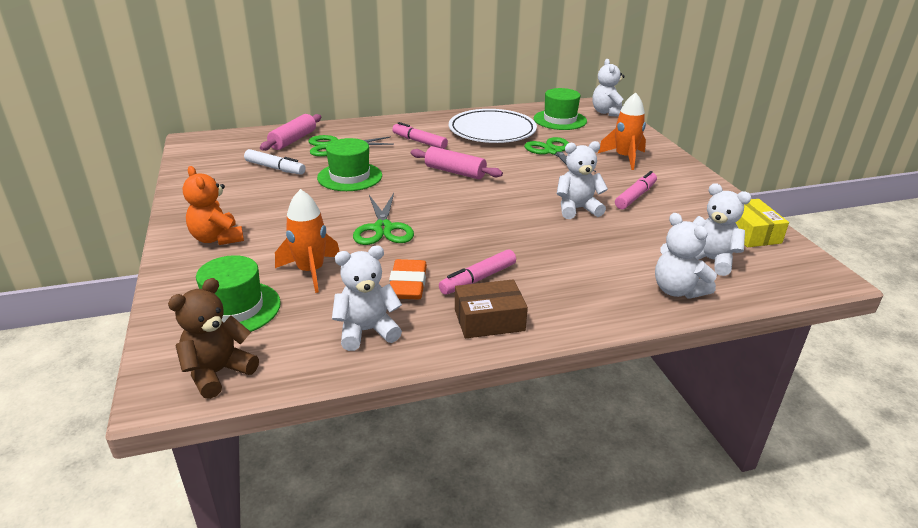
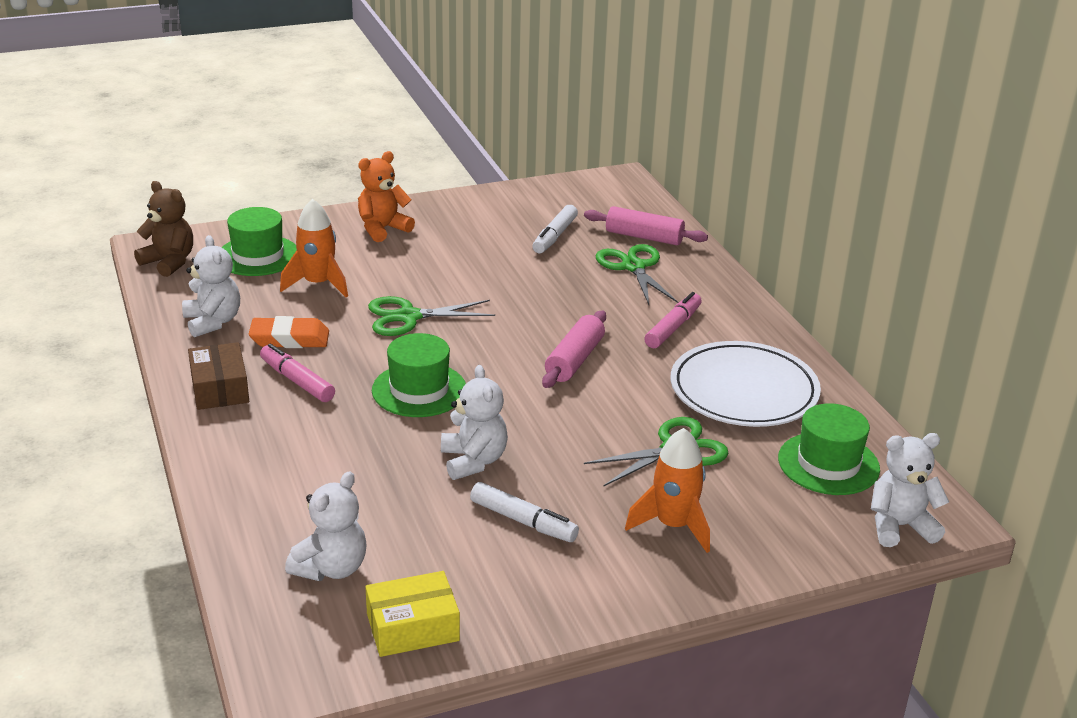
camera: 85 degrees right, 0 degrees up
green hat [317,138,382,191] -> green hat moved to [372,333,466,417]
pink marker [615,171,657,209] -> white marker [470,482,579,542]
white teddy bear [655,213,717,299] -> none

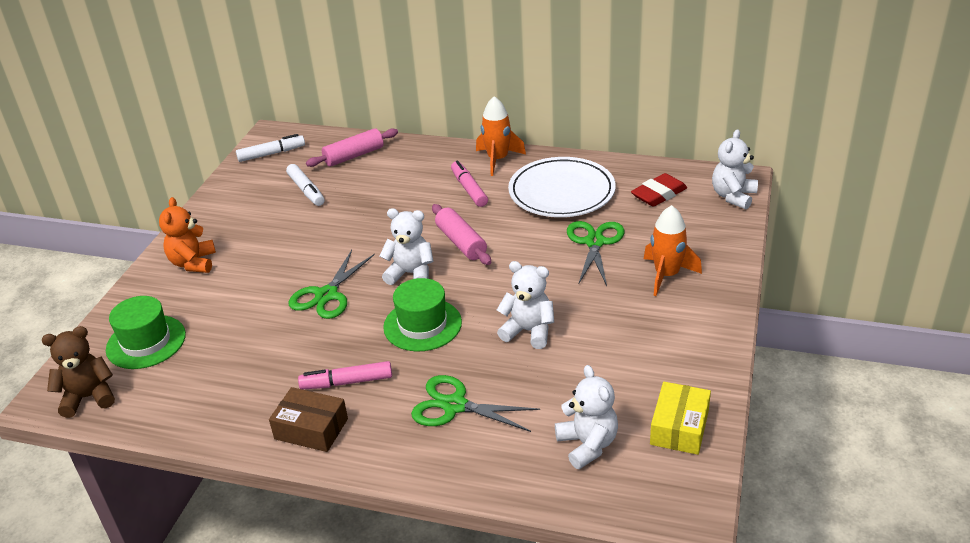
camera: 50 degrees left, 5 degrees up
white teddy bear [182,235,240,337] -> white teddy bear moved to [380,208,434,285]
orange eraser [249,316,329,348] -> none
orange rocket [280,199,348,297] -> orange rocket moved to [476,96,526,176]
white marker [470,482,579,542] -> white marker moved to [236,134,305,162]
green scissors [596,244,679,305] -> green scissors moved to [411,375,540,432]
green hat [778,403,880,495] -> red eraser [631,173,687,207]

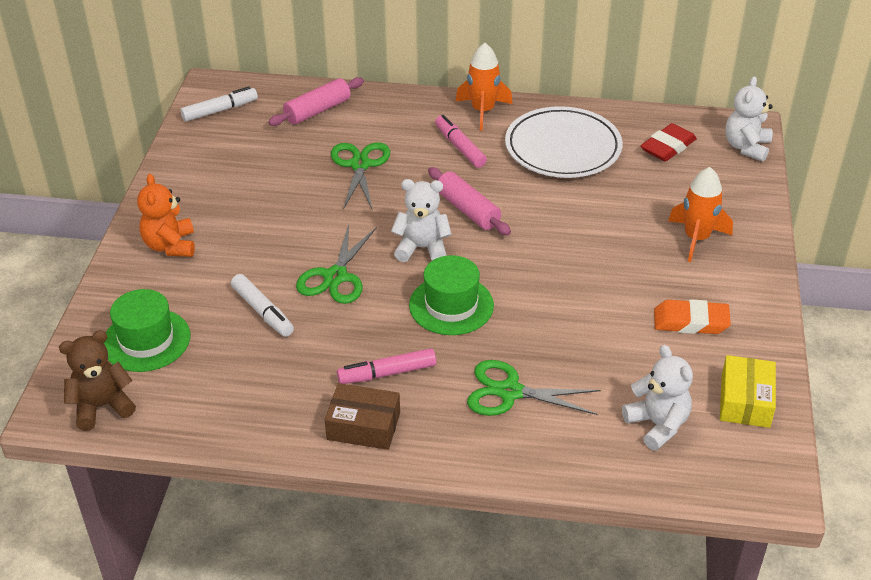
camera: 10 degrees left, 5 degrees up
white marker [286,164,325,206] -> white marker moved to [231,274,294,337]
white teddy bear [497,261,554,349] -> none
green scissors [567,221,624,286] -> green scissors moved to [331,142,390,209]
none -> orange eraser [654,299,731,334]

